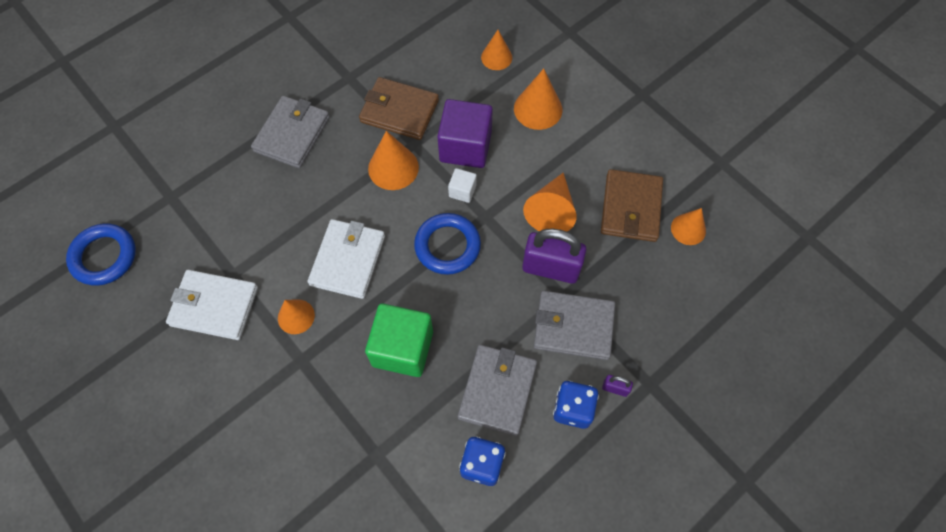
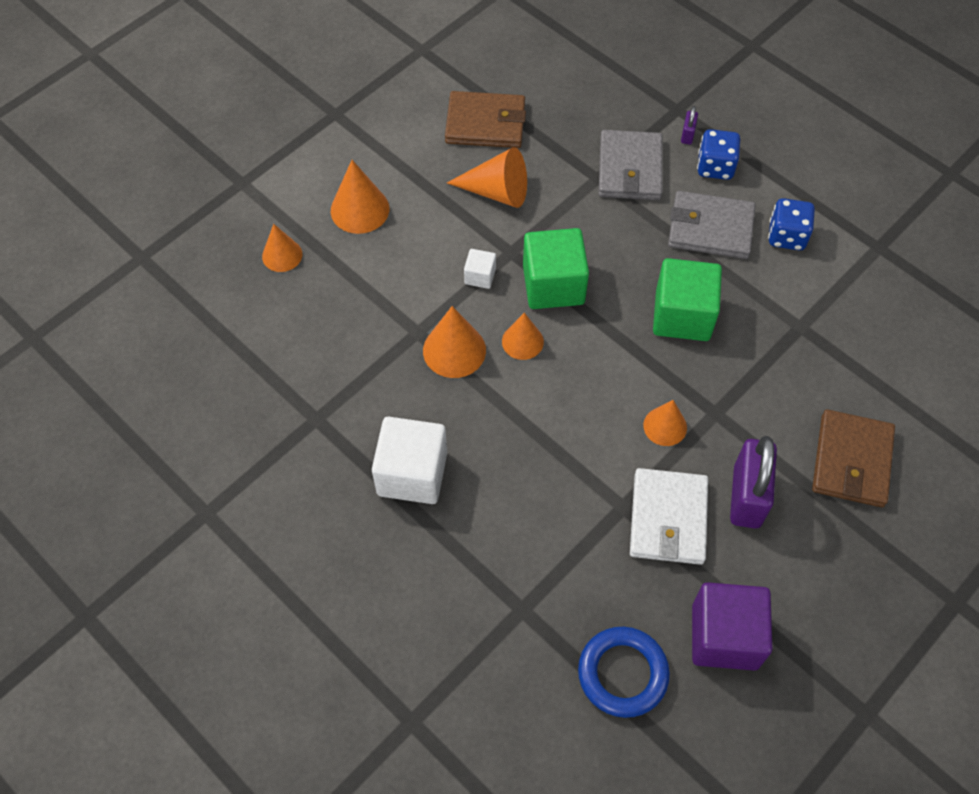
camera: 95 degrees left, 5 degrees down
grey wallet [251,96,330,168] -> white cube [372,417,447,504]
white wallet [308,219,385,299] -> none
brown wallet [359,77,439,140] -> brown wallet moved to [812,409,895,507]
blue ring [414,213,481,275] -> green cube [523,228,589,309]
purple cube [437,99,493,168] -> purple cube moved to [692,582,772,671]
purple padlock [522,229,586,284] -> purple padlock moved to [730,436,777,529]
orange cone [671,208,706,245] -> orange cone moved to [502,313,544,360]

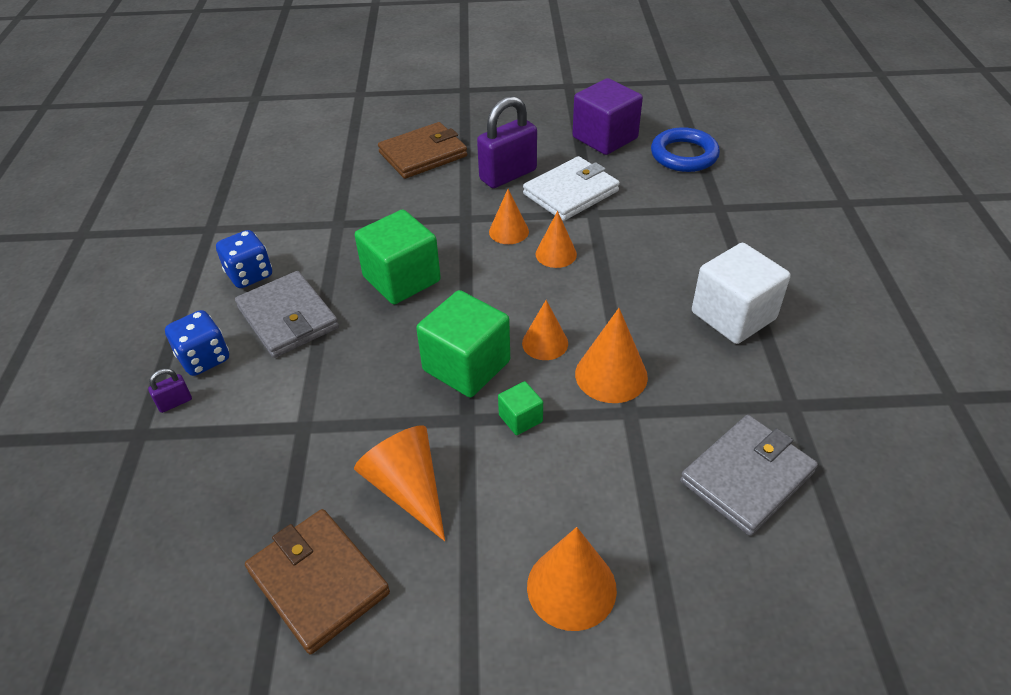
camera: 135 degrees left, 15 degrees down
orange cone [262,224,302,272] -> orange cone moved to [536,211,577,268]
white cube [464,249,496,289] -> green cube [498,381,543,435]
grey wallet [599,130,662,200] -> grey wallet moved to [680,415,818,536]

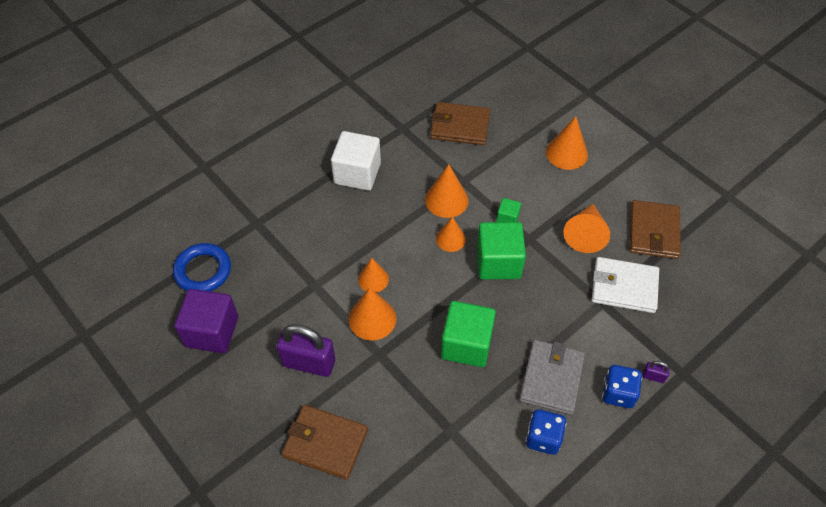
camera: 130 degrees left, 10 degrees up
orange cone [489,189,529,244] -> orange cone [349,287,396,340], size x1.50
white wallet [523,156,620,221] -> white wallet moved to [592,257,659,313]
grey wallet [680,415,818,536] -> brown wallet [430,102,490,145]

